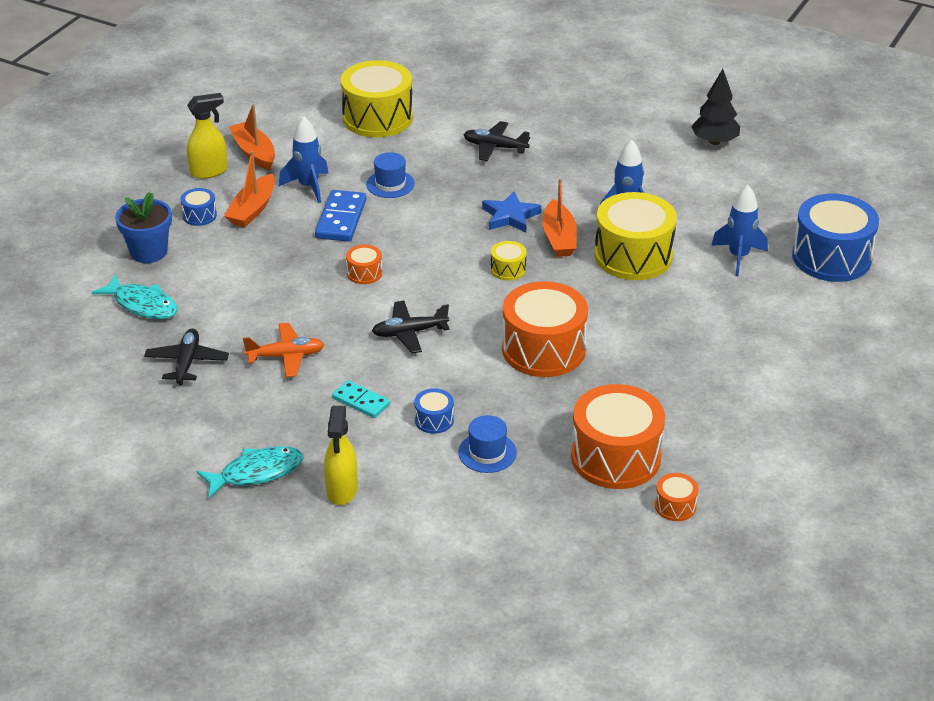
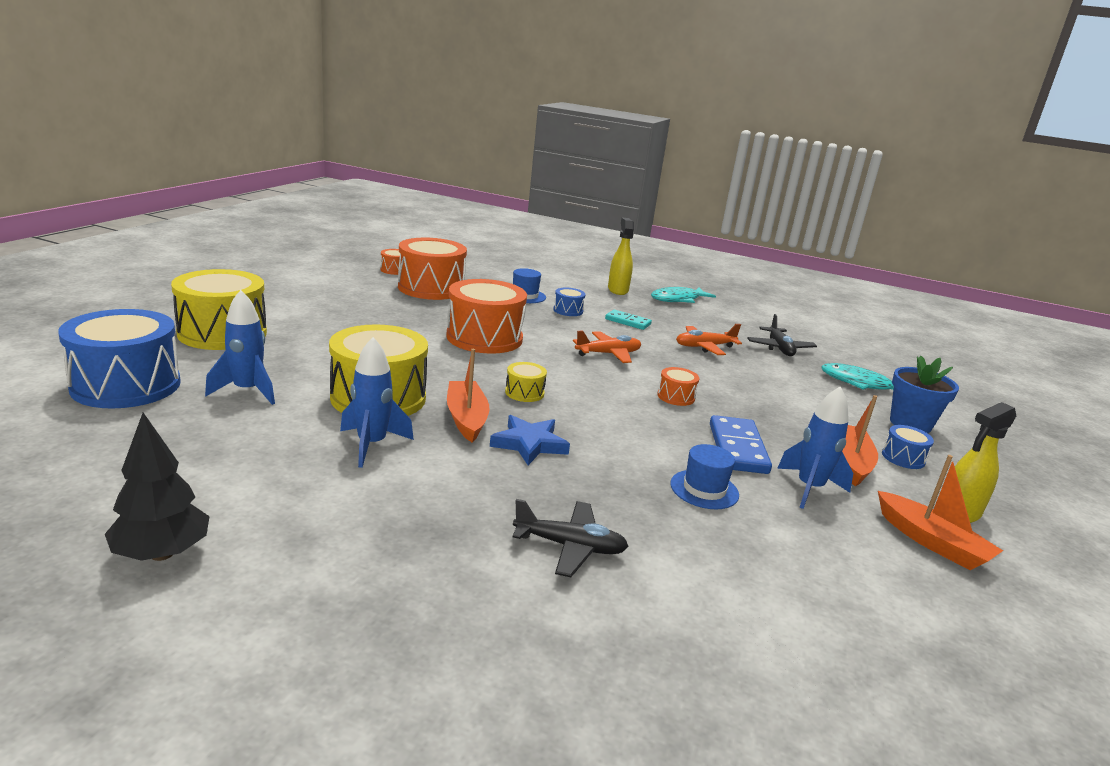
camera: 170 degrees right, 15 degrees down
yellow drum [341,60,413,137] -> yellow drum moved to [171,269,267,350]
black plane [372,301,449,353] -> orange plane [573,331,641,363]

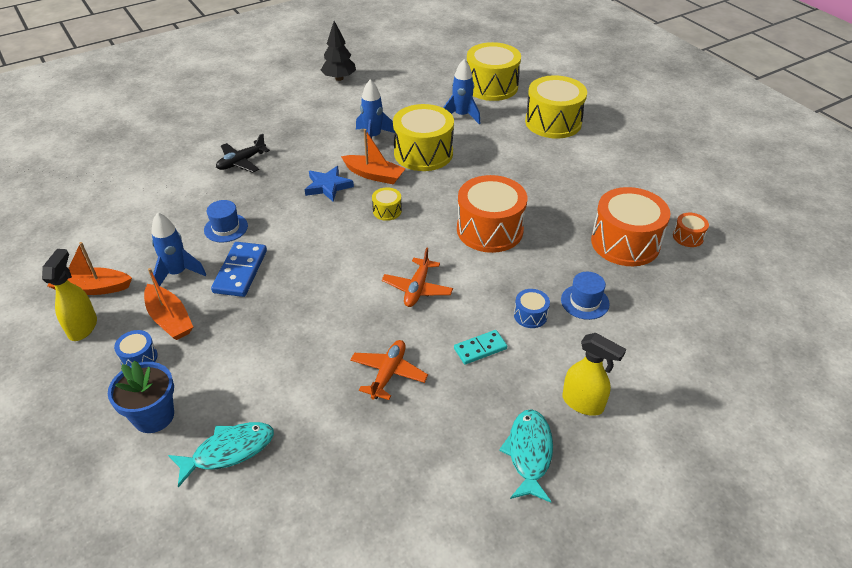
camera: 130 degrees right, 20 degrees up
blue drum [58,309,181,409] -> yellow drum [467,42,521,101]
orange drum [657,367,699,406] -> none
blue domino [710,415,772,474] -> blue domino turned 60 degrees clockwise [211,242,267,297]
black plane [747,314,817,356] -> none

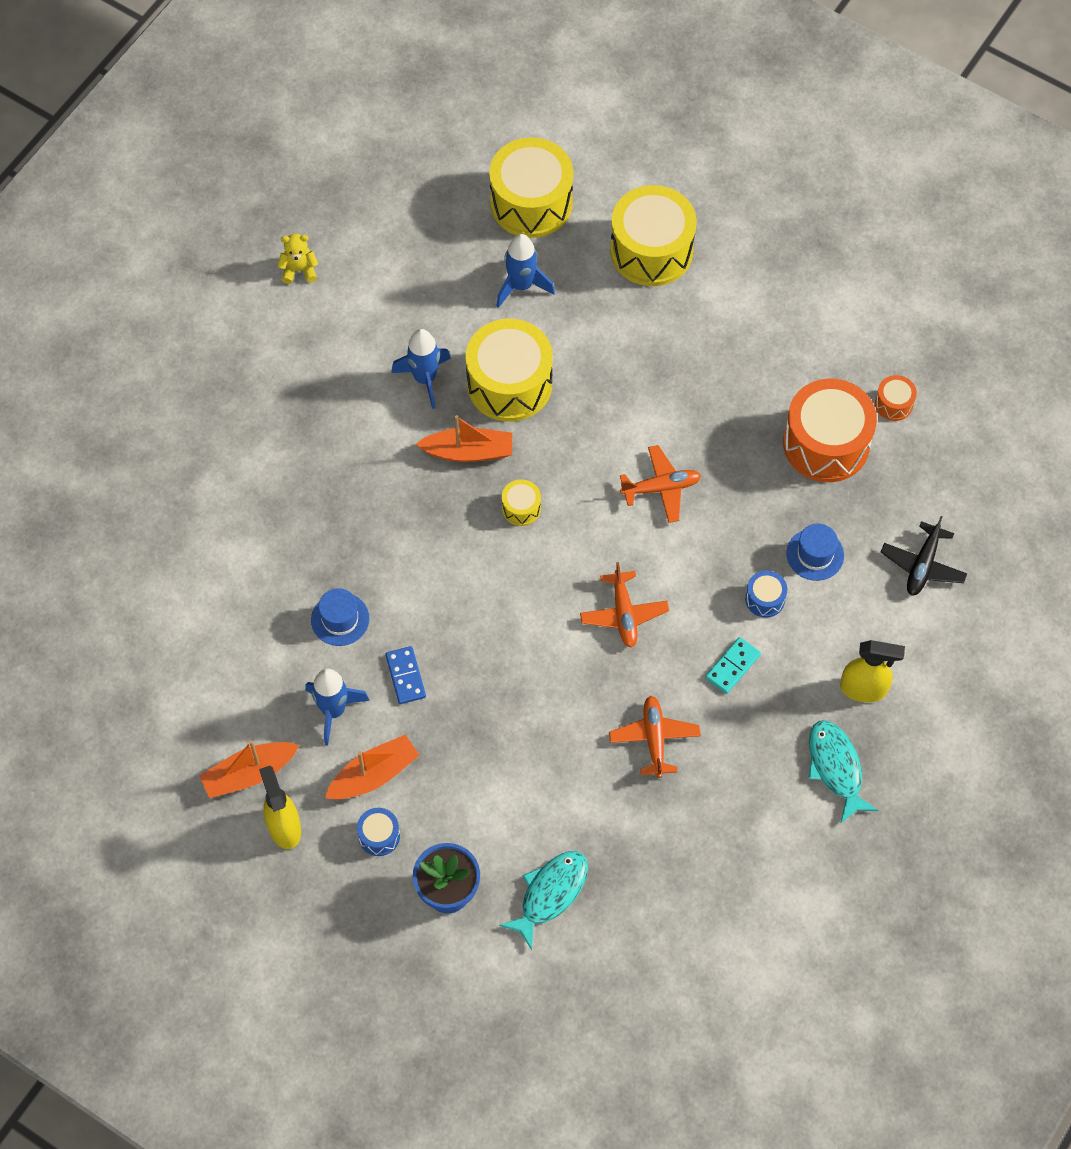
camera: 25 degrees left, 20 degrees up
orange boat [144,268,193,340] -> orange boat turned 60 degrees counterclockwise [325,735,420,799]
blue domino [211,242,267,297] -> blue domino [385,646,426,704], size x0.64
black plane [216,134,270,173] -> black plane moved to [881,516,967,595]
blue star [304,166,354,202] -> none
black tree [321,21,356,81] -> yellow teddy bear [278,234,318,284]
orange drum [457,175,527,253] -> orange plane [620,445,701,523]

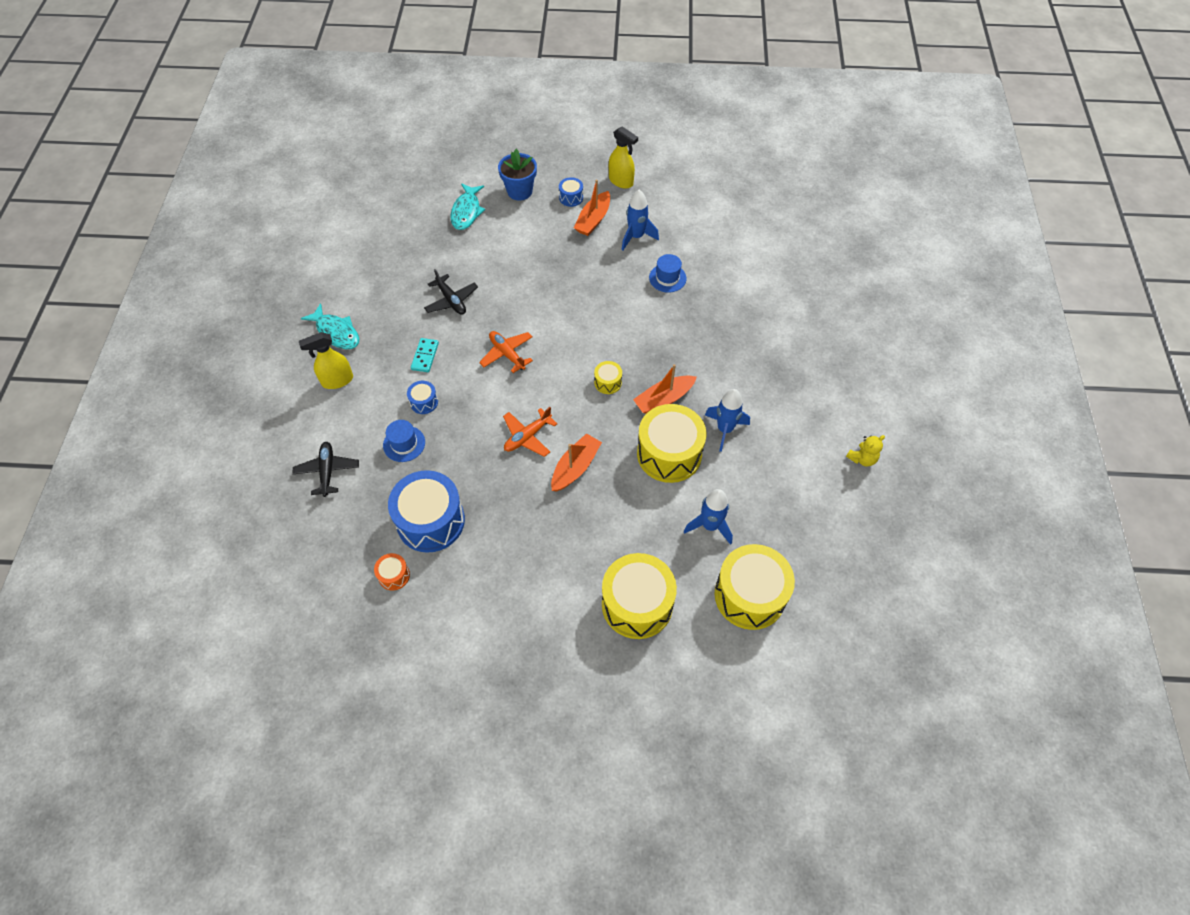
camera: 150 degrees right, 5 degrees down
orange boat [199,740,299,798] -> orange boat moved to [551,433,602,492]
blue domino [385,646,426,704] -> none
orange plane [609,696,701,778] -> black plane [424,269,478,315]
orange drum [783,378,877,482] -> blue drum [388,470,465,553]

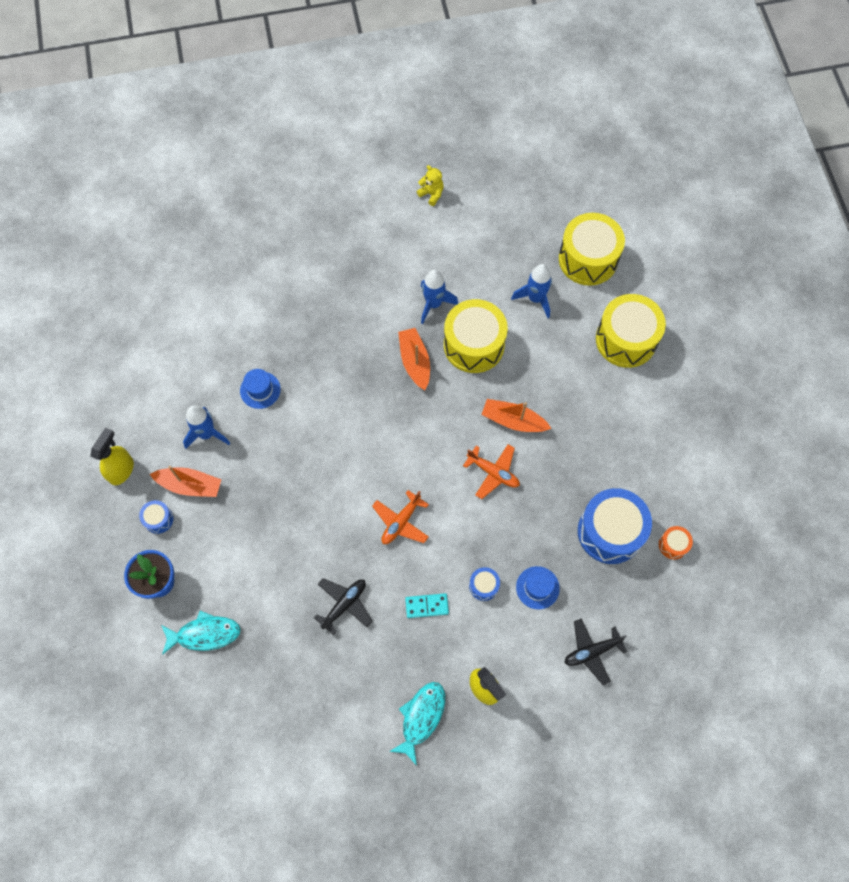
camera: 105 degrees left, 10 degrees up
yellow drum [594,361,622,394] -> none
orange boat [633,364,697,414] -> orange boat turned 150 degrees counterclockwise [398,328,430,390]

